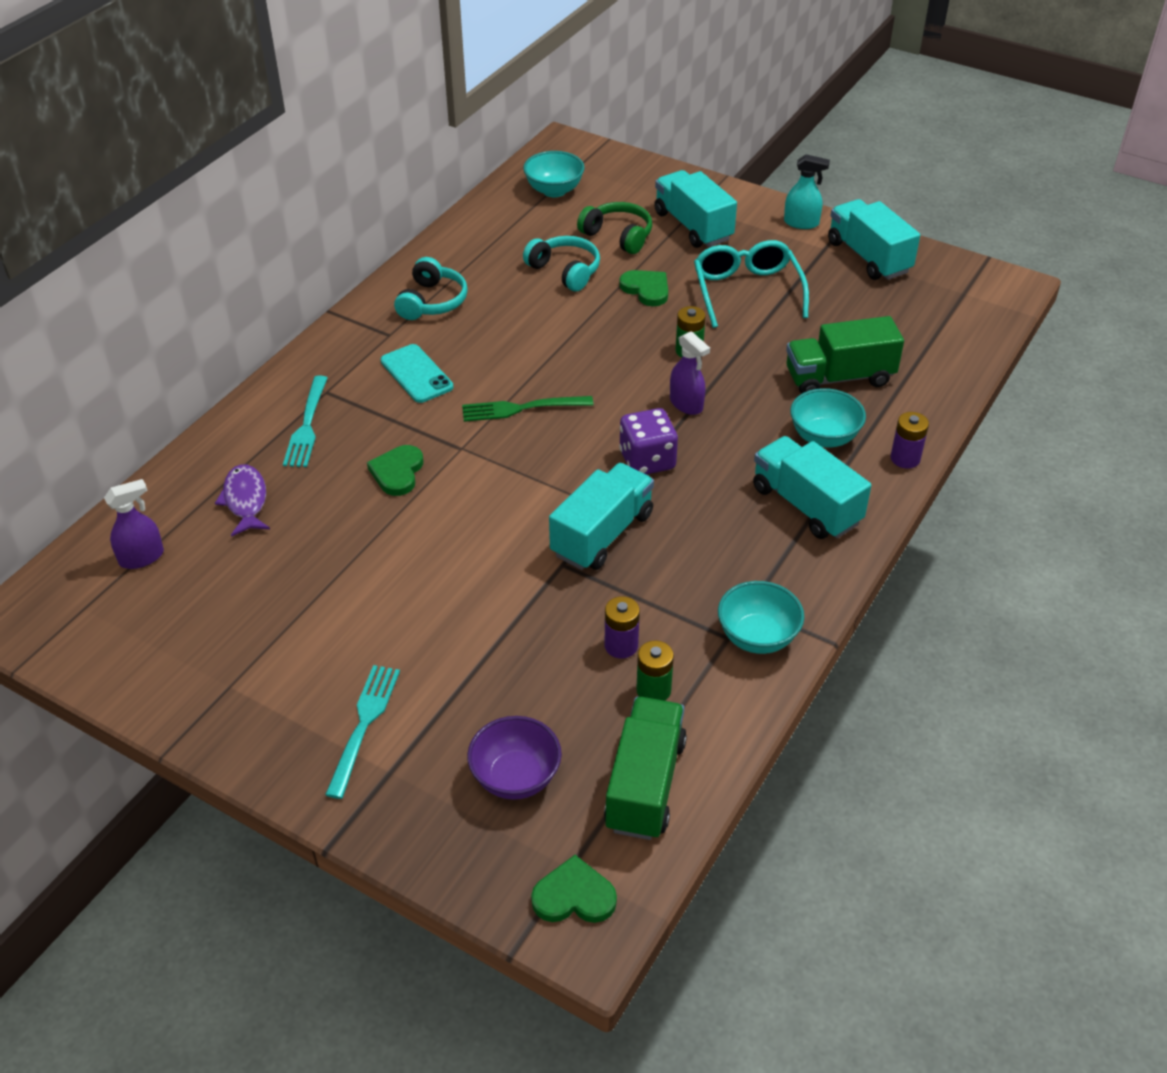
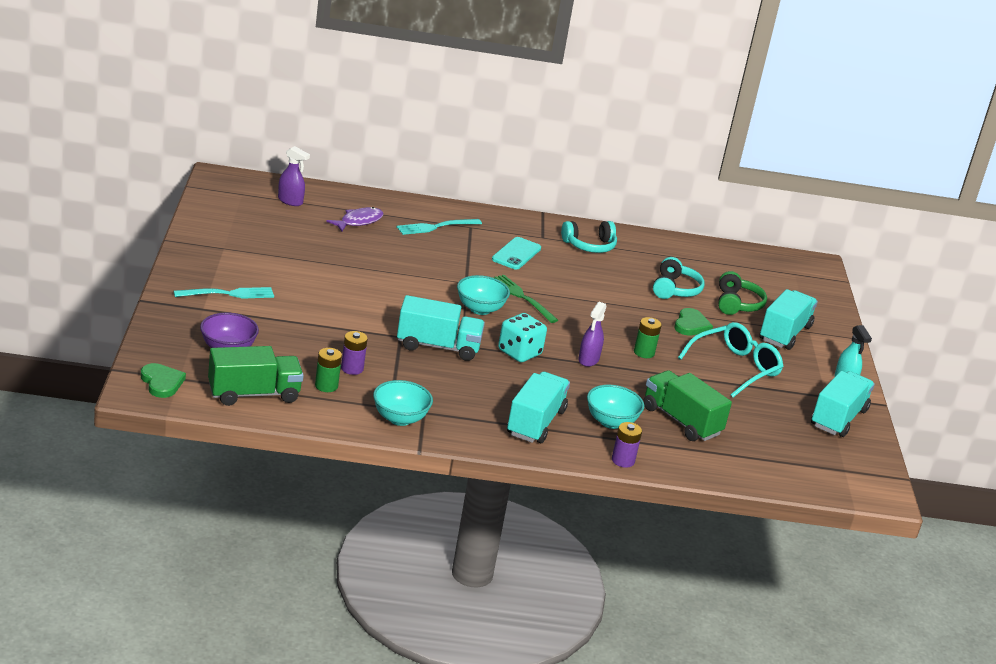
camera: 55 degrees right, 15 degrees down
green heart [367,445,423,496] -> none
turquoise bowl [523,151,585,197] -> turquoise bowl moved to [457,275,510,315]
purple dice [619,408,678,474] -> turquoise dice [498,313,547,362]

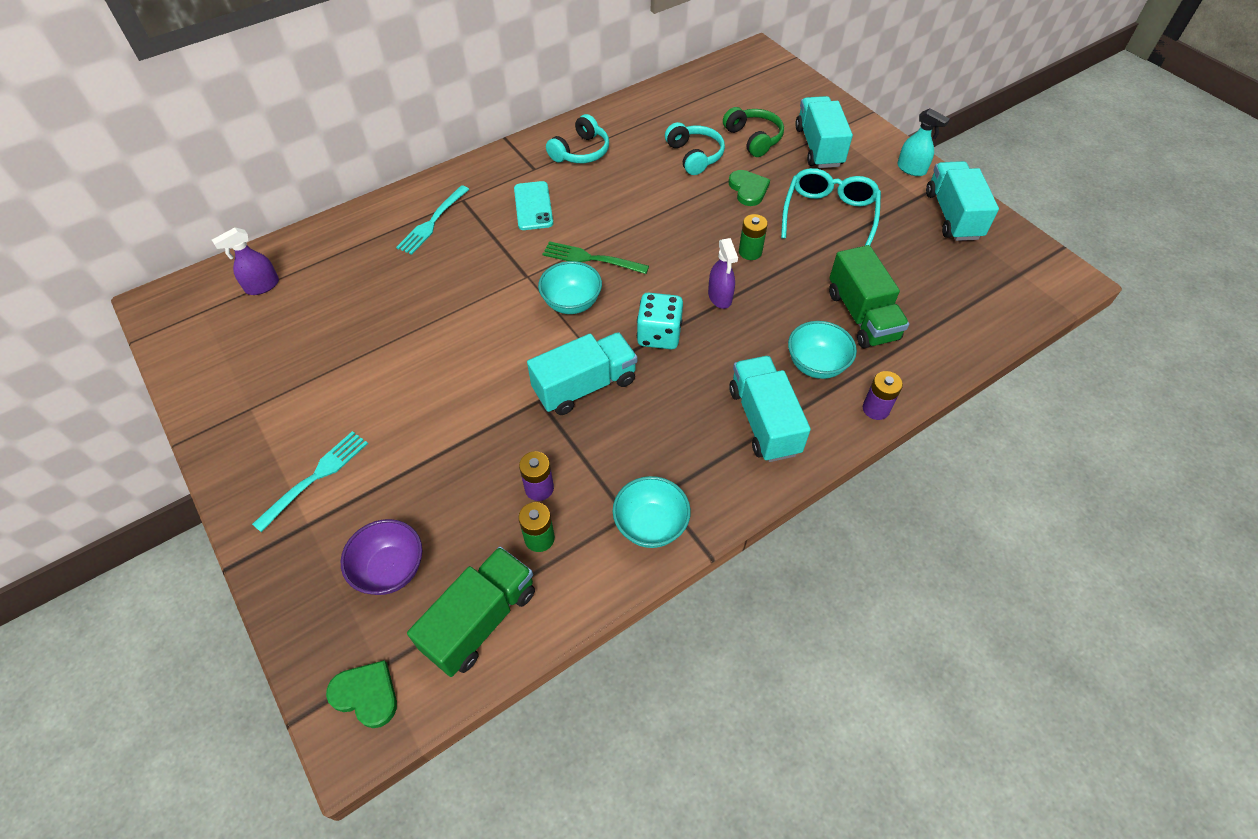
camera: 30 degrees left, 25 degrees up
purple spray bottle [278,146,310,206] -> purple spray bottle turned 150 degrees clockwise [212,227,279,295]
purple fish [326,207,383,232] -> none
green truck [643,370,732,441] -> green truck turned 120 degrees counterclockwise [829,245,909,349]

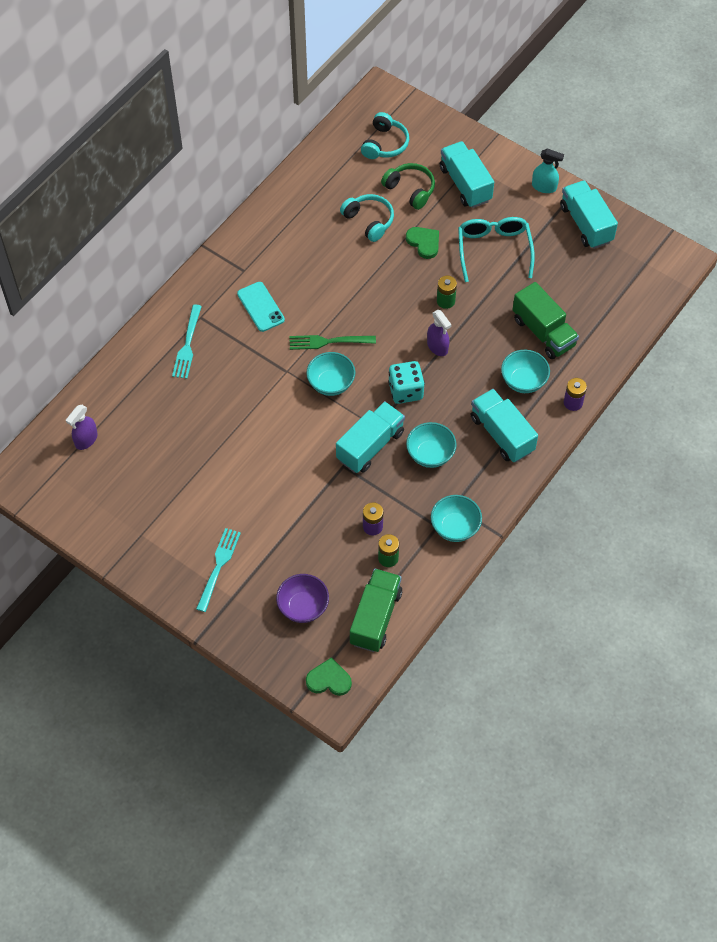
camera: 20 degrees left, 5 degrees up
turquoise headphones [546,114,609,163] -> turquoise headphones moved to [361,112,409,159]
none -> turquoise bowl [406,422,457,468]

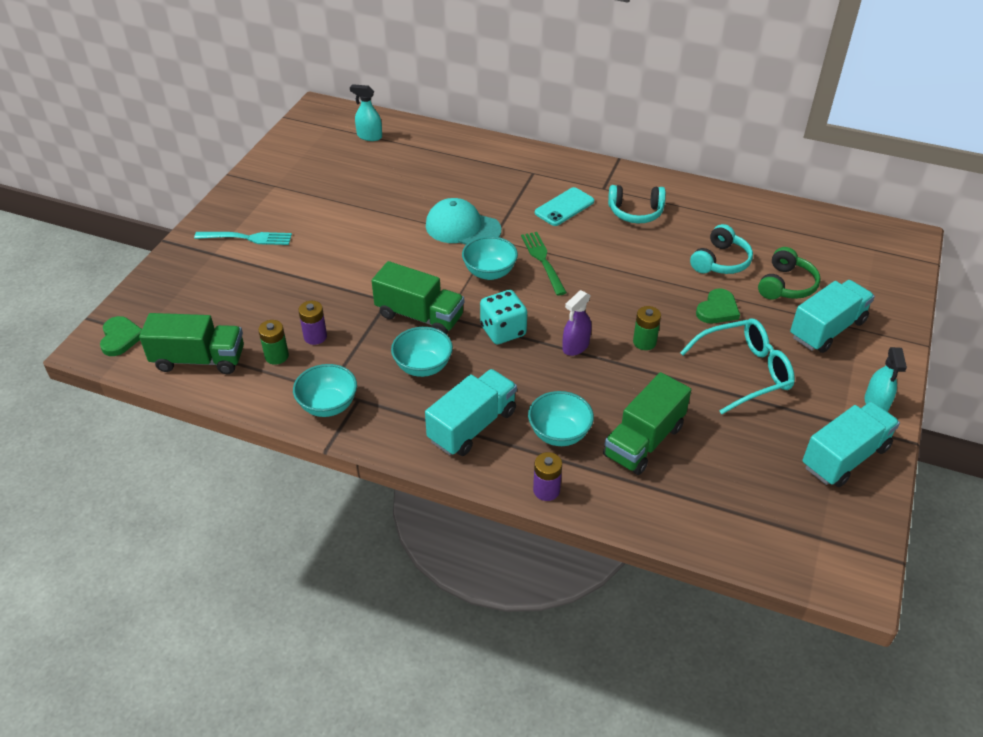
camera: 75 degrees right, 15 degrees down
purple spray bottle [66,405,98,450] -> turquoise spray bottle [350,84,382,141]
turquoise fork [172,304,202,379] -> none
purple bowl [276,574,329,623] -> none
turquoise truck [336,401,405,473] -> green truck [372,261,464,335]
turquoise headphones [361,112,409,159] -> turquoise headphones moved to [608,185,666,223]
none -> turquoise cap [426,198,501,245]

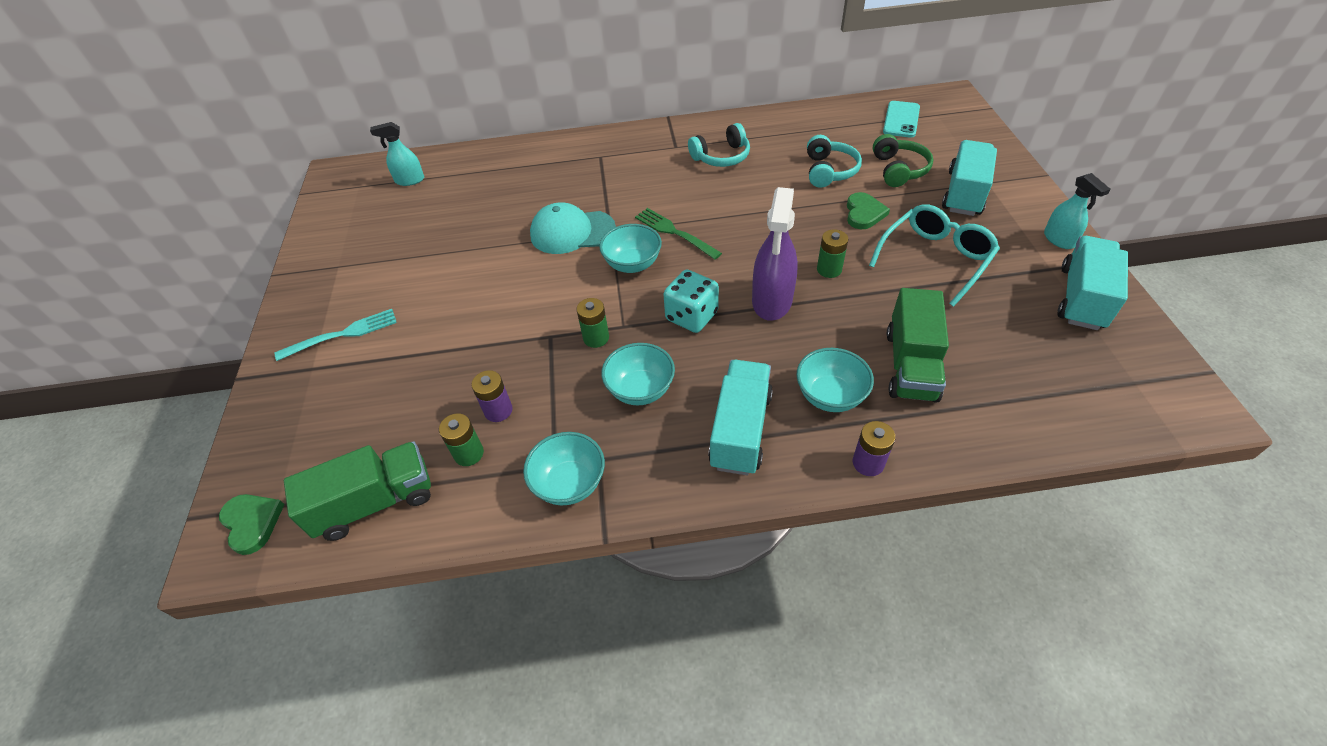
camera: 25 degrees left, 5 degrees up
green truck [372,261,464,335] -> green battery [576,298,609,348]
turquoise phone [535,187,594,226] -> turquoise phone moved to [883,101,920,138]
purple spray bottle [562,290,592,356] -> purple spray bottle [752,187,798,321], size x1.67

